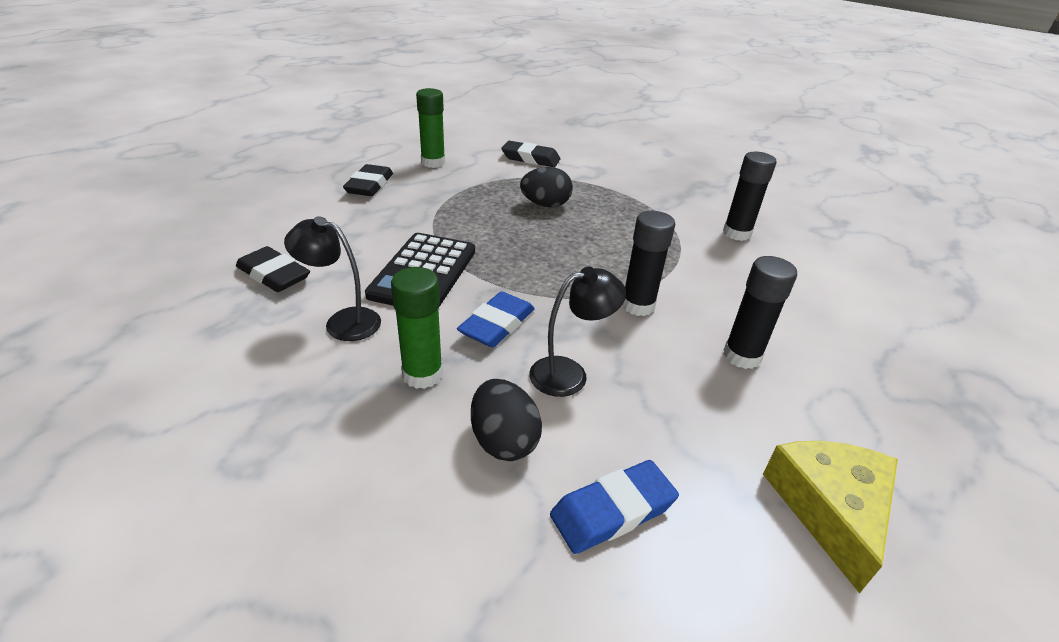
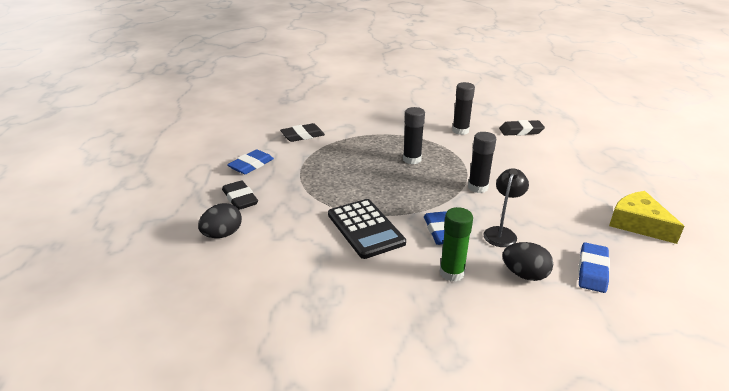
camera: 40 degrees left, 5 degrees down
black eraser [236,246,310,292] -> black eraser moved to [499,120,545,136]
black lamp [284,216,381,341] -> none
green glue stick [416,88,445,168] -> blue eraser [227,149,274,174]
black egg [520,167,573,207] -> black egg moved to [198,203,242,238]
black glue stick [723,256,797,369] -> black glue stick moved to [403,107,425,164]

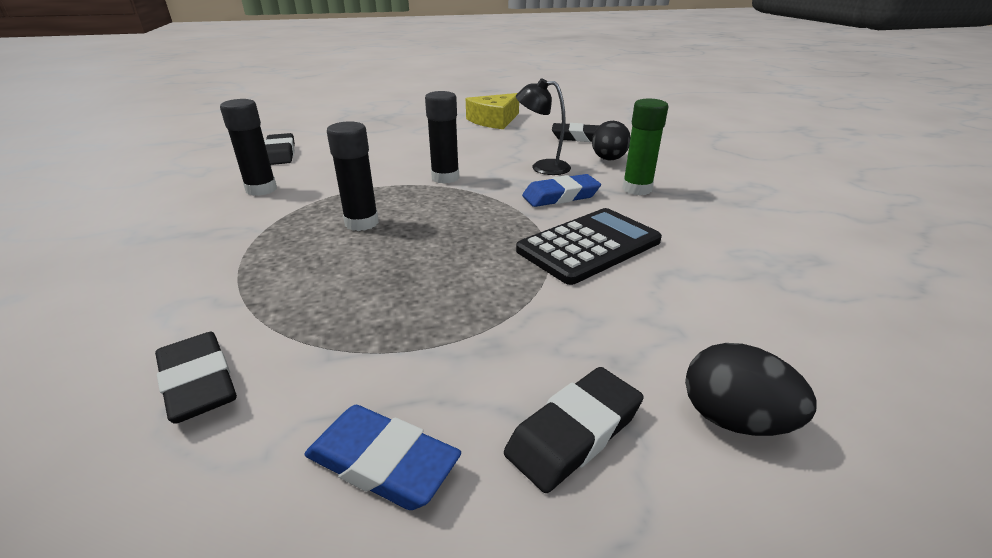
camera: 100 degrees left, 0 degrees up
blue eraser [578,242,610,293] -> black eraser [552,123,600,142]

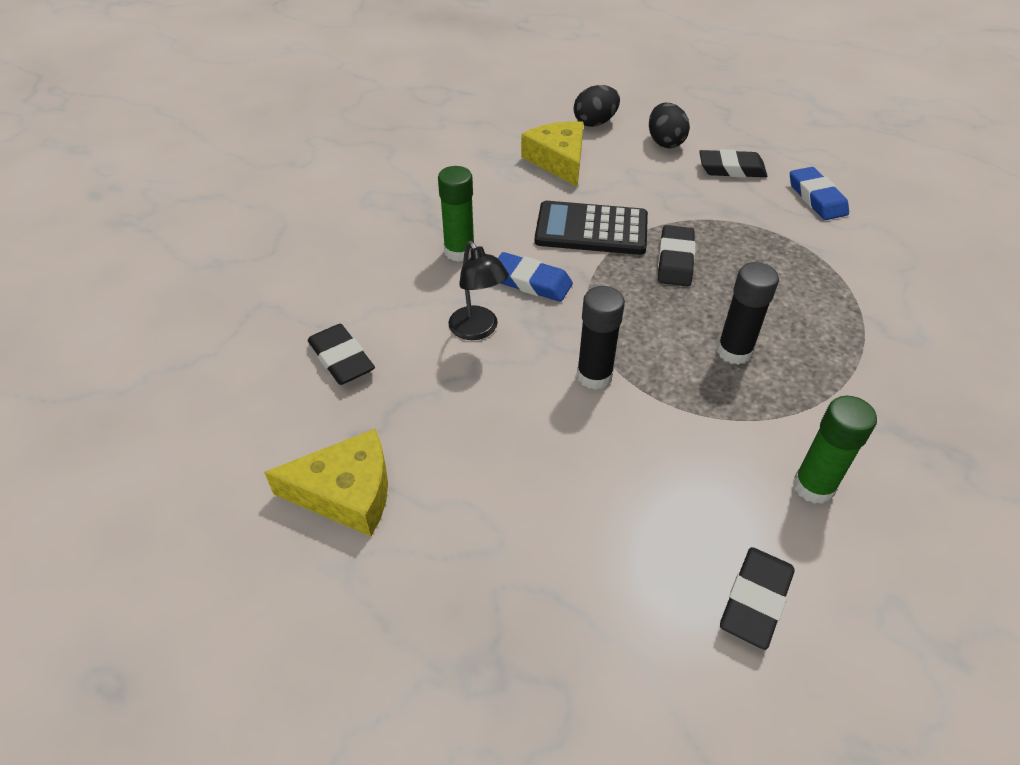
camera: 135 degrees left, 15 degrees up
black eraser [155,332,237,424] -> black eraser moved to [658,225,695,286]
black glue stick [220,99,277,196] -> green glue stick [793,396,877,504]
black egg [592,121,631,161] -> black egg moved to [574,85,620,127]
none -> yellow cheese [521,121,584,187]

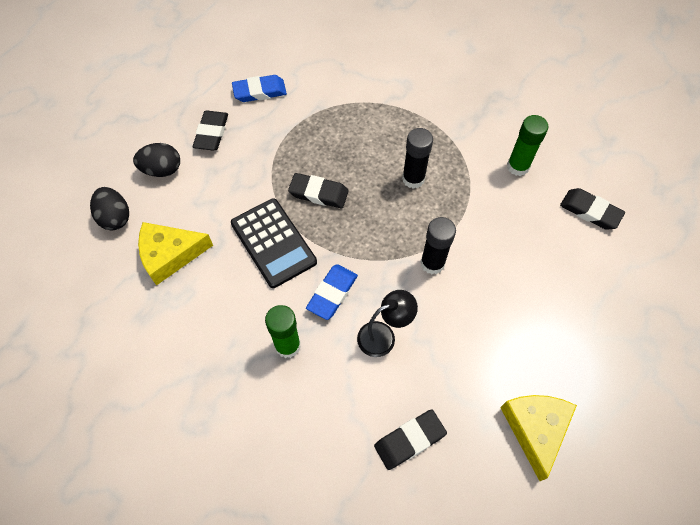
camera: 85 degrees left, 15 degrees up
black calculator [535,201,648,255] -> black calculator turned 45 degrees counterclockwise [231,198,317,288]

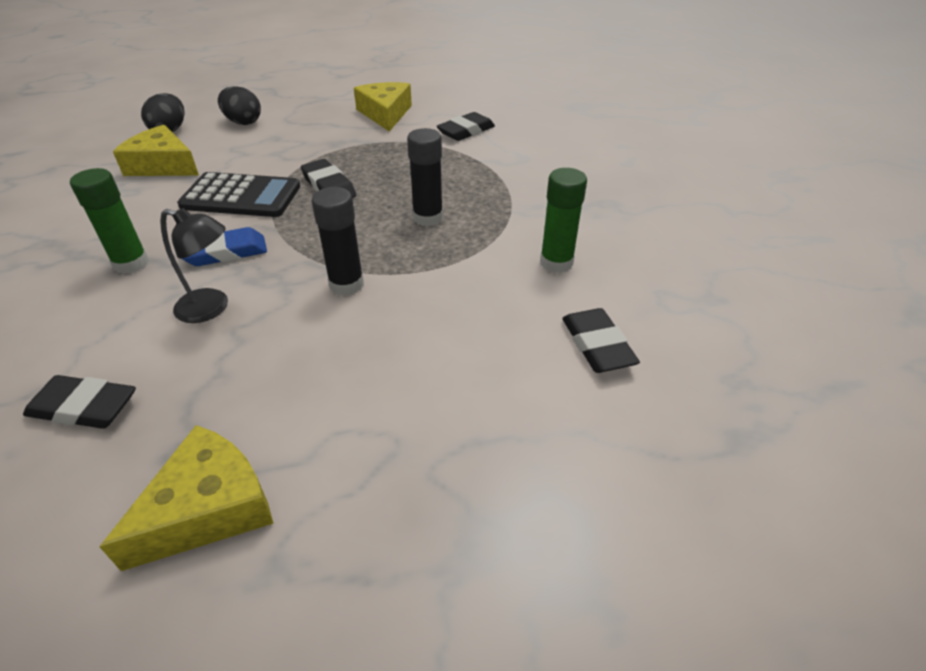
camera: 40 degrees right, 20 degrees down
black eraser [193,110,228,150] -> black eraser moved to [436,112,495,141]
black calculator [231,198,317,288] -> black calculator turned 90 degrees counterclockwise [177,172,300,217]
blue eraser [232,75,287,102] -> yellow cheese [354,82,412,132]

